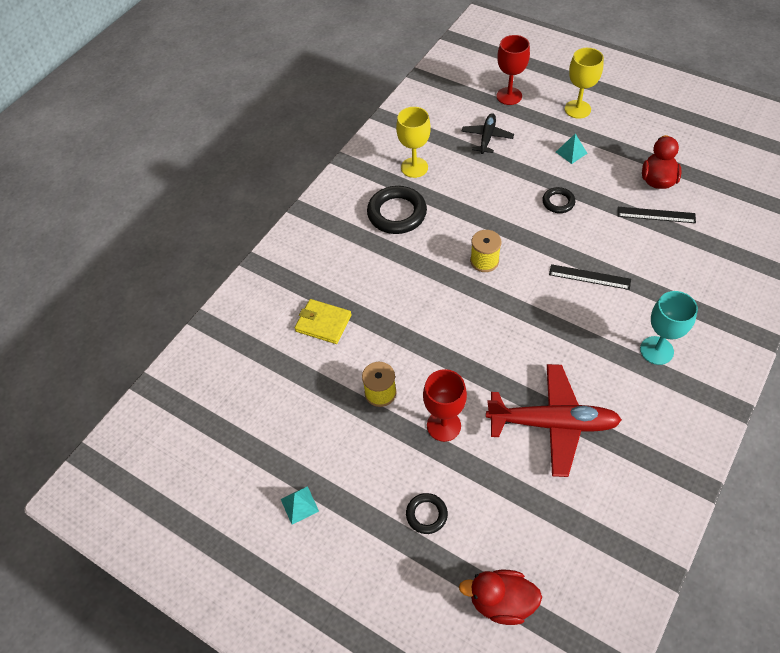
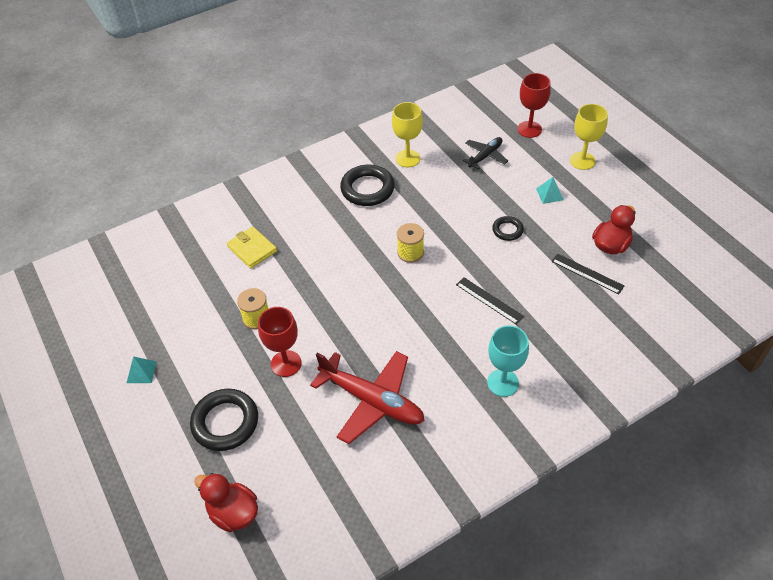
camera: 25 degrees right, 5 degrees down
black ring [406,493,448,534] -> black ring [190,389,258,451], size x1.84

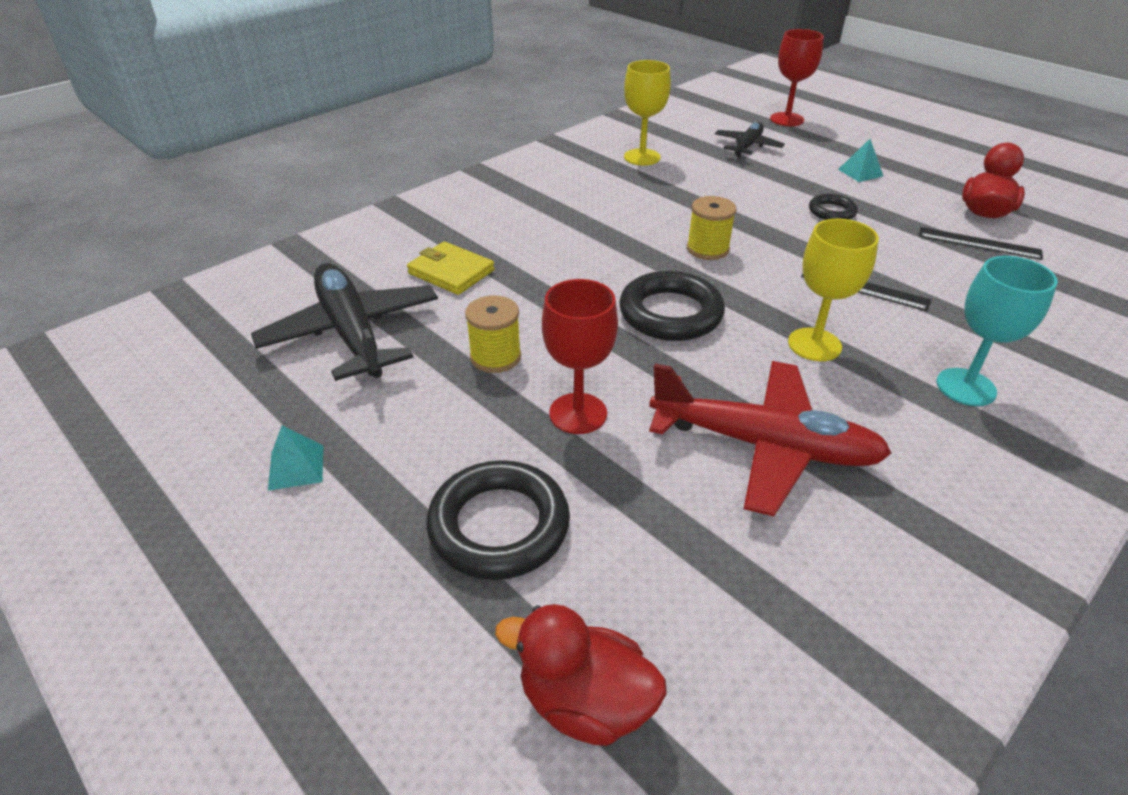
camera: 15 degrees left, 10 degrees down
black ring [340,165,395,206] -> black ring moved to [619,271,725,341]
yellow goblet [570,104,608,170] -> yellow goblet moved to [788,219,879,361]
none -> black plane [251,263,438,381]

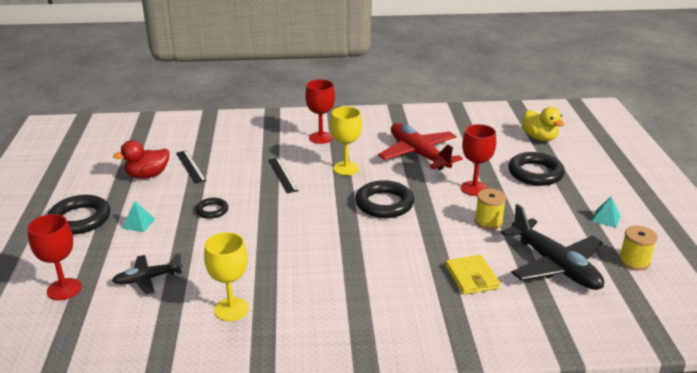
camera: 140 degrees left, 10 degrees down
black plane [251,263,438,381] -> black plane turned 45 degrees counterclockwise [501,204,604,290]
red duck [495,604,667,746] -> yellow duck [523,107,565,141]
yellow spool [687,196,736,260] -> yellow spool moved to [619,226,658,271]
turquoise goblet [936,256,1058,406] -> red goblet [305,79,335,144]
none -> black ring [47,195,110,235]

